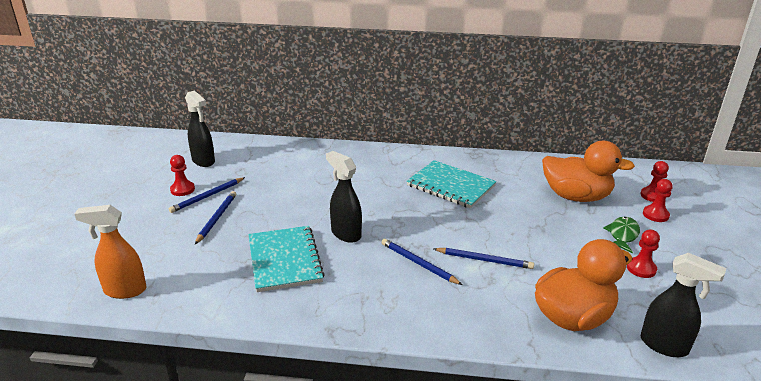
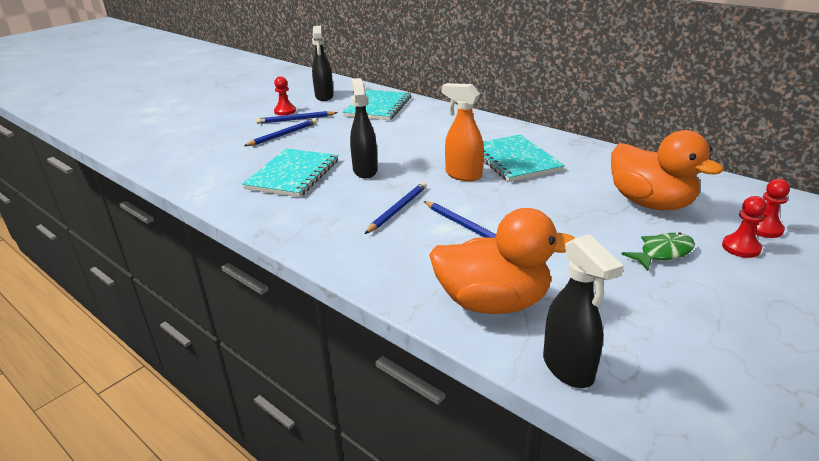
camera: 35 degrees right, 0 degrees up
orange spray bottle [75,205,147,299] -> orange spray bottle moved to [442,83,484,181]
blue pencil [382,239,463,285] -> blue pencil turned 45 degrees clockwise [365,182,427,234]
red pawn [627,230,660,278] -> none
none -> turquoise notebook [342,90,411,120]

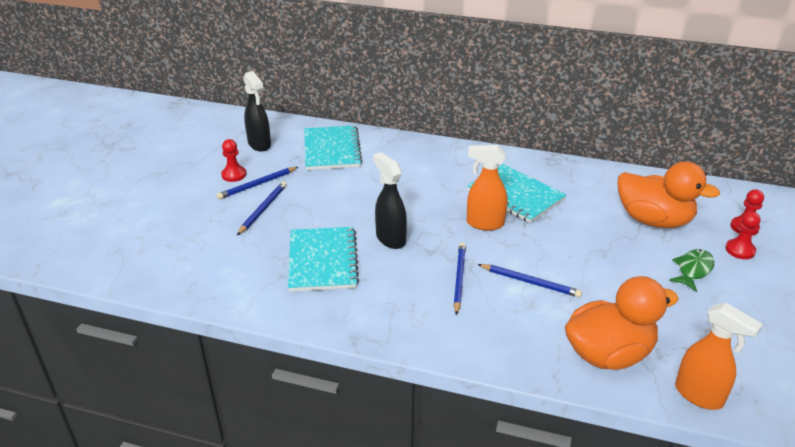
camera: 25 degrees left, 5 degrees up
black spray bottle [543,234,624,388] -> orange spray bottle [675,303,763,410]

